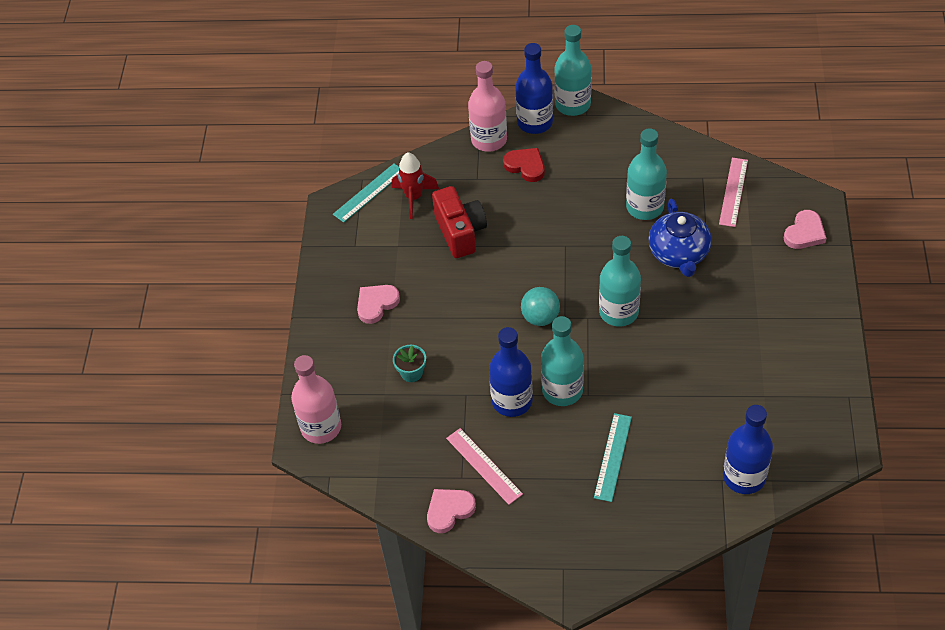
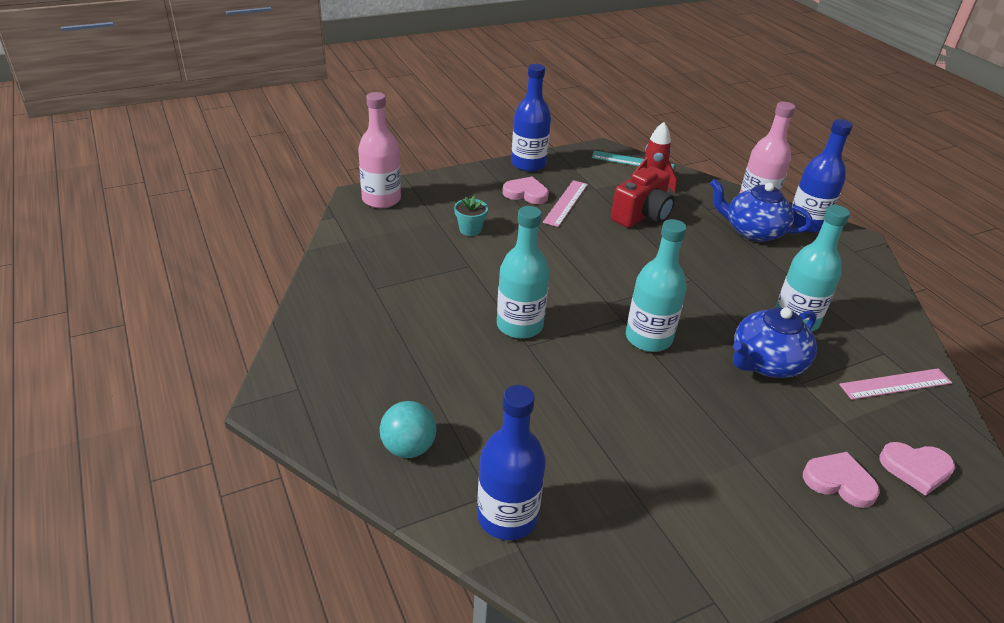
camera: 55 degrees right, 15 degrees down
pink heart [427,489,476,533] -> pink heart moved to [803,452,880,508]
pink ruler [446,428,523,505] -> pink ruler moved to [543,180,588,227]
blue bottle [489,327,533,417] -> blue bottle moved to [511,64,551,172]
red heart [503,148,545,182] -> blue teapot [710,179,812,242]
turquoise ball [521,287,560,326] -> turquoise ball moved to [380,401,437,458]
turquoise bottle [554,25,592,116] -> none
turquoise ruler [594,413,632,502] -> none

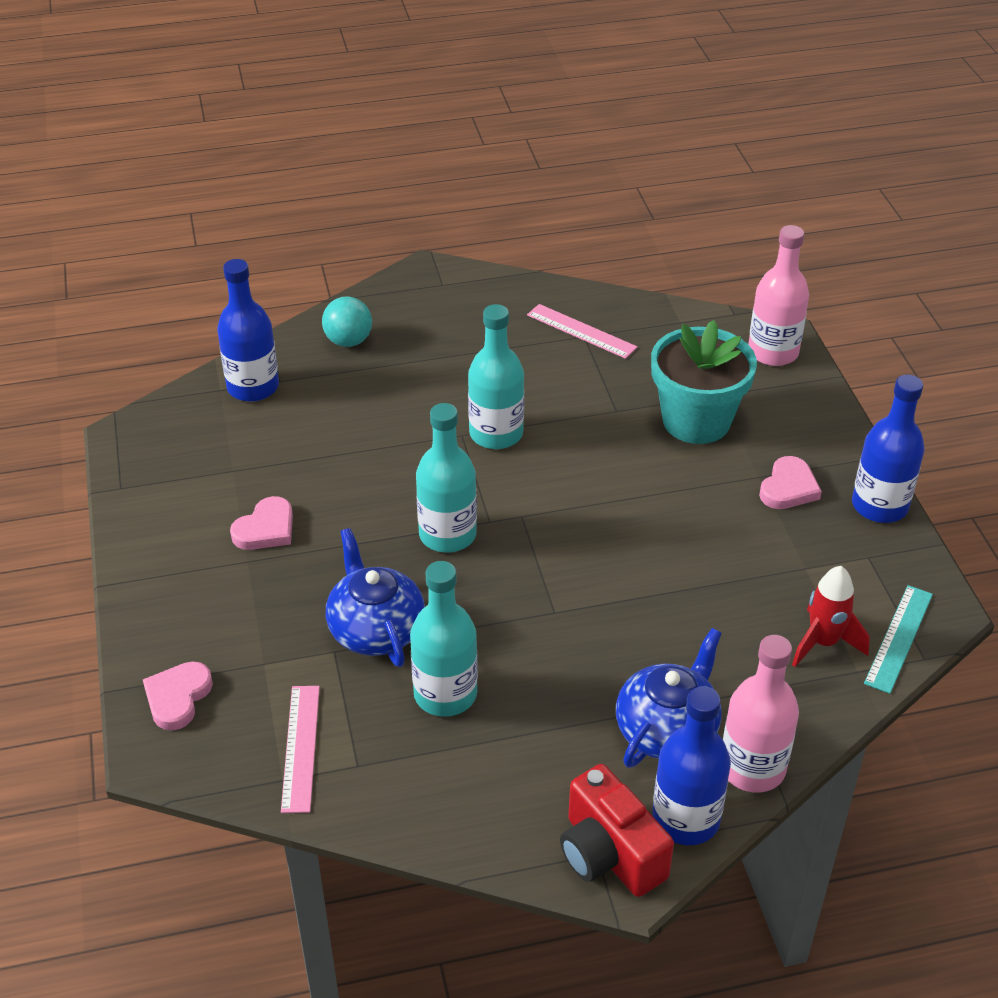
camera: 105 degrees right, 5 degrees up
turquoise flower pot [454,196,488,236] -> turquoise flower pot [651,320,757,444], size x2.31
pink ruler [543,180,588,227] -> pink ruler moved to [527,304,637,359]
red camera [611,166,675,228] -> red camera moved to [560,764,674,897]
pink heart [803,452,880,508] -> pink heart moved to [230,496,293,550]

